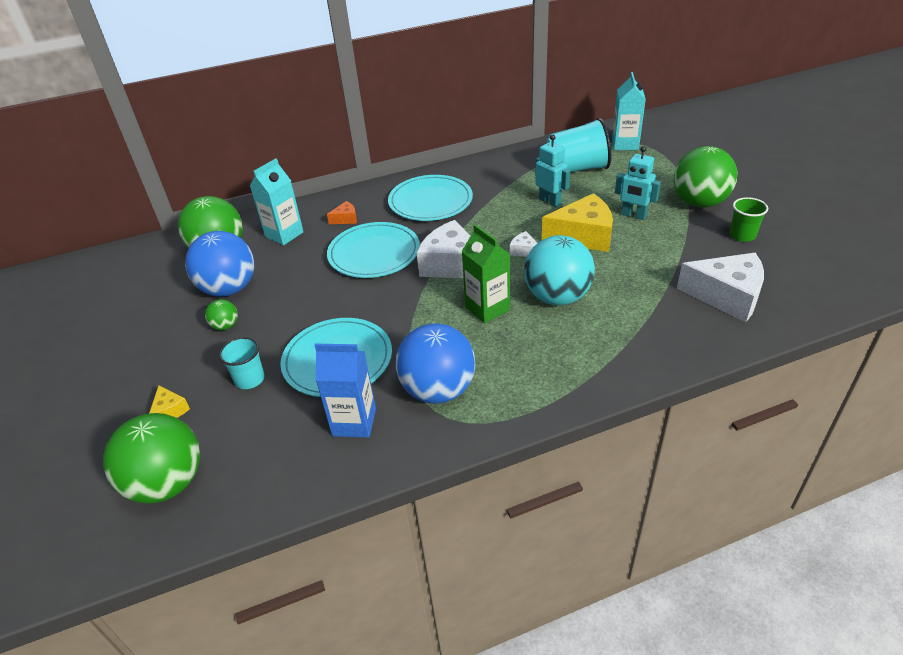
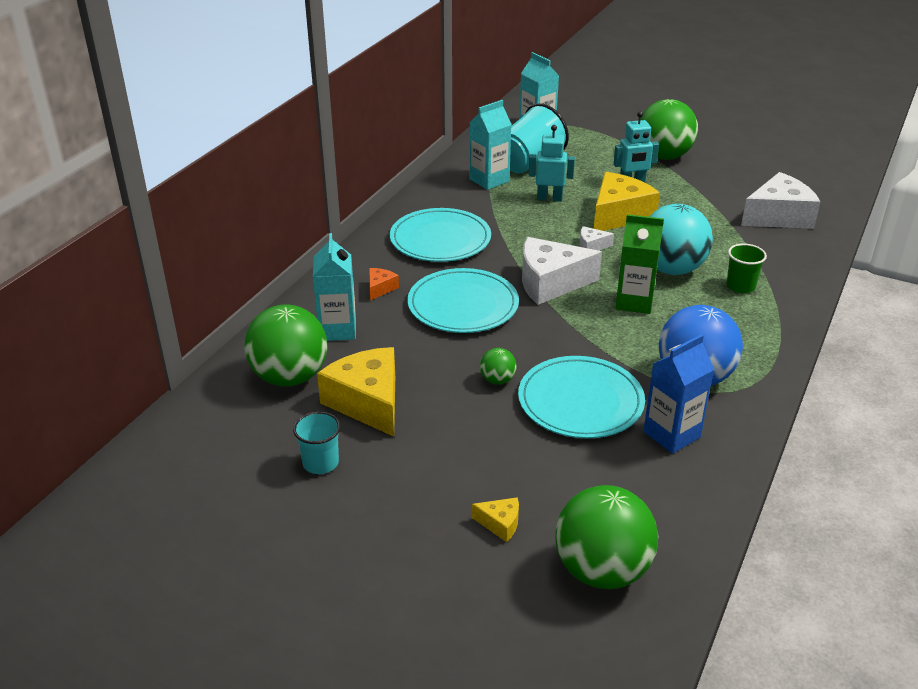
camera: 45 degrees left, 5 degrees down
blue ball [185,231,254,297] -> yellow cheese [317,347,395,437]
green ball [205,299,238,330] -> green ball moved to [480,348,517,385]
turquoise cup [219,337,265,389] -> turquoise cup moved to [293,412,341,474]
green cup [730,197,768,242] -> green cup moved to [726,243,767,293]
none -> turquoise carton [469,100,512,190]

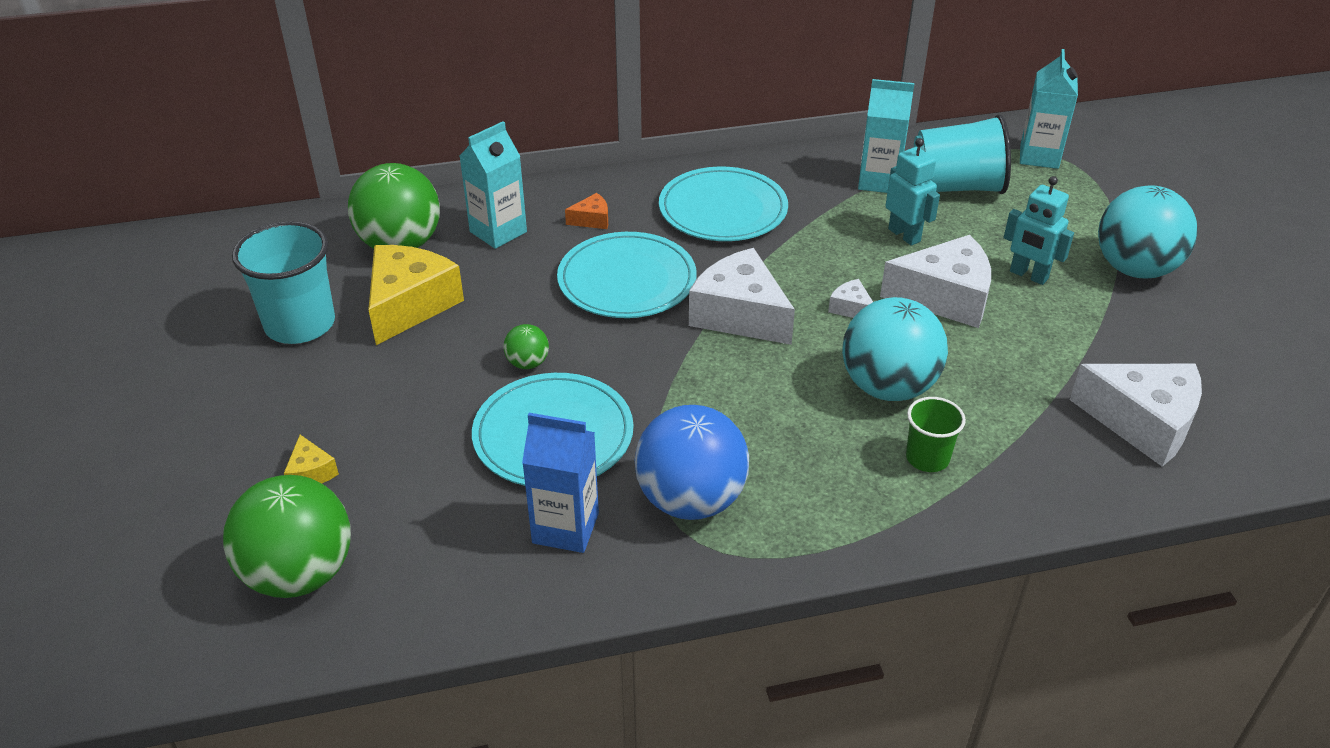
camera: 50 degrees right, 5 degrees up
turquoise cup [293,412,341,474] -> turquoise cup [232,221,335,344], size x1.80
yellow cheese [594,172,660,231] -> white cheese [880,235,991,328]
green carton [616,214,664,314] -> none
green ball [641,99,698,160] -> turquoise ball [1098,185,1198,278]

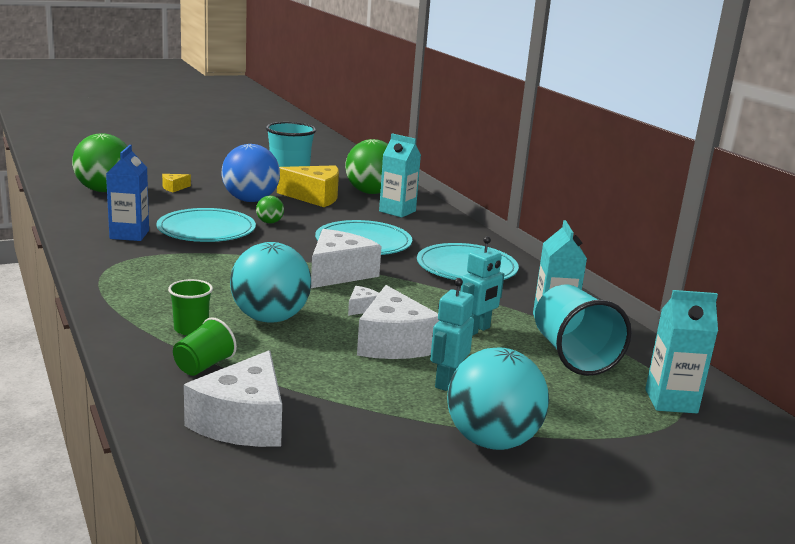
camera: 75 degrees right, 20 degrees down
orange cheese [565,193,608,229] -> none
blue ball [635,405,749,520] -> blue ball moved to [222,144,280,202]
none -> green cup [173,317,237,376]

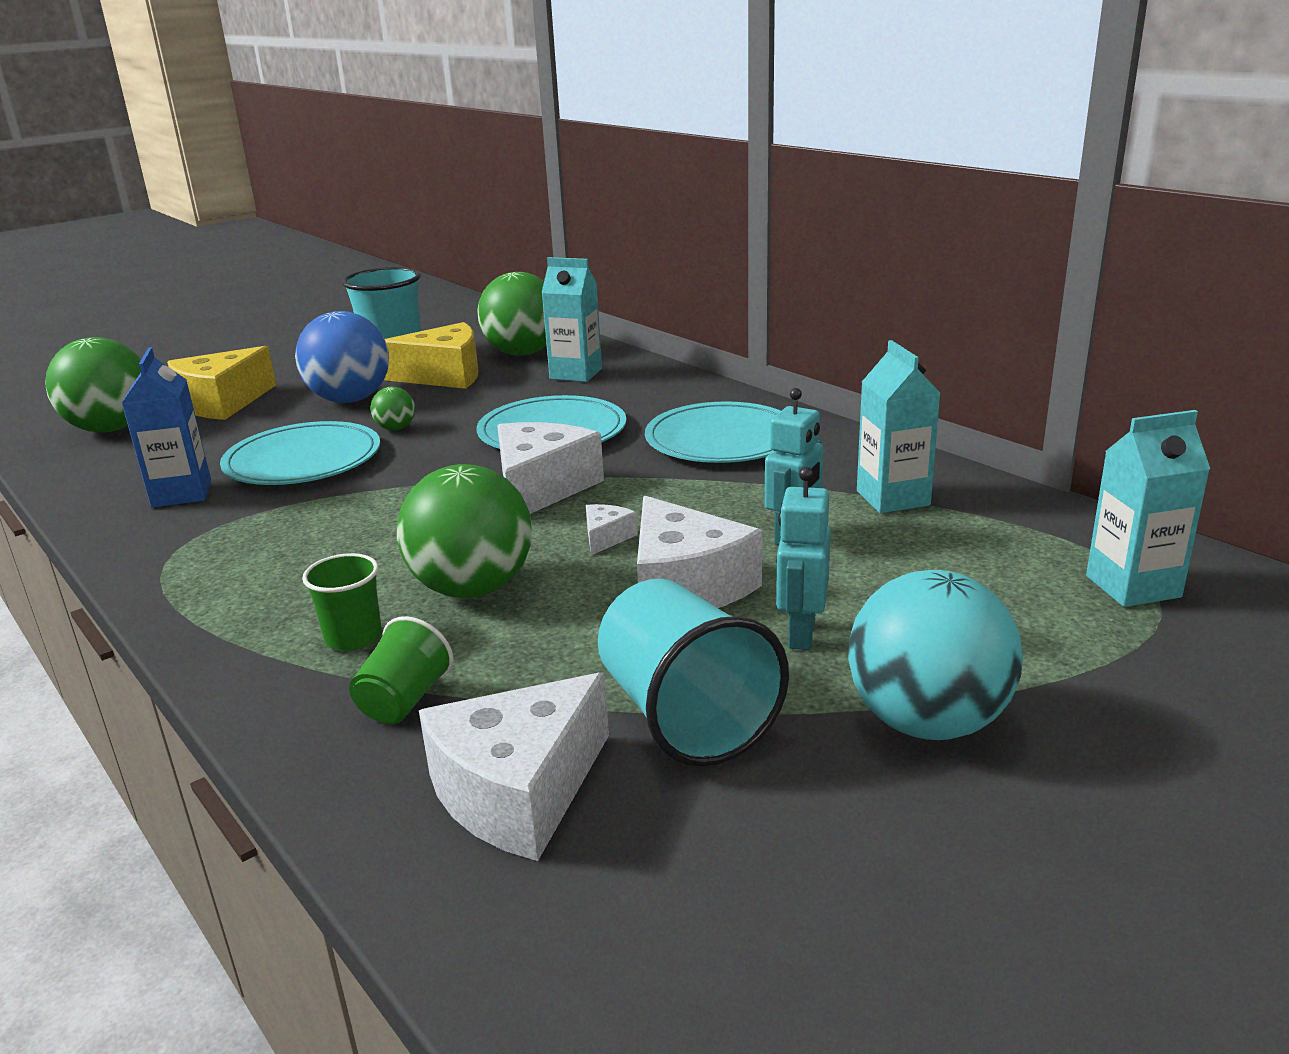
camera: 10 degrees left, 5 degrees up
yellow cheese [162,174,191,192] -> yellow cheese [167,346,276,420], size x2.22
white cheese [184,350,282,447] -> white cheese turned 45 degrees clockwise [419,672,609,861]
turquoise ball [230,242,311,323] -> green ball [397,464,532,598]
turquoise cup [535,285,632,376] -> turquoise cup moved to [598,579,789,766]

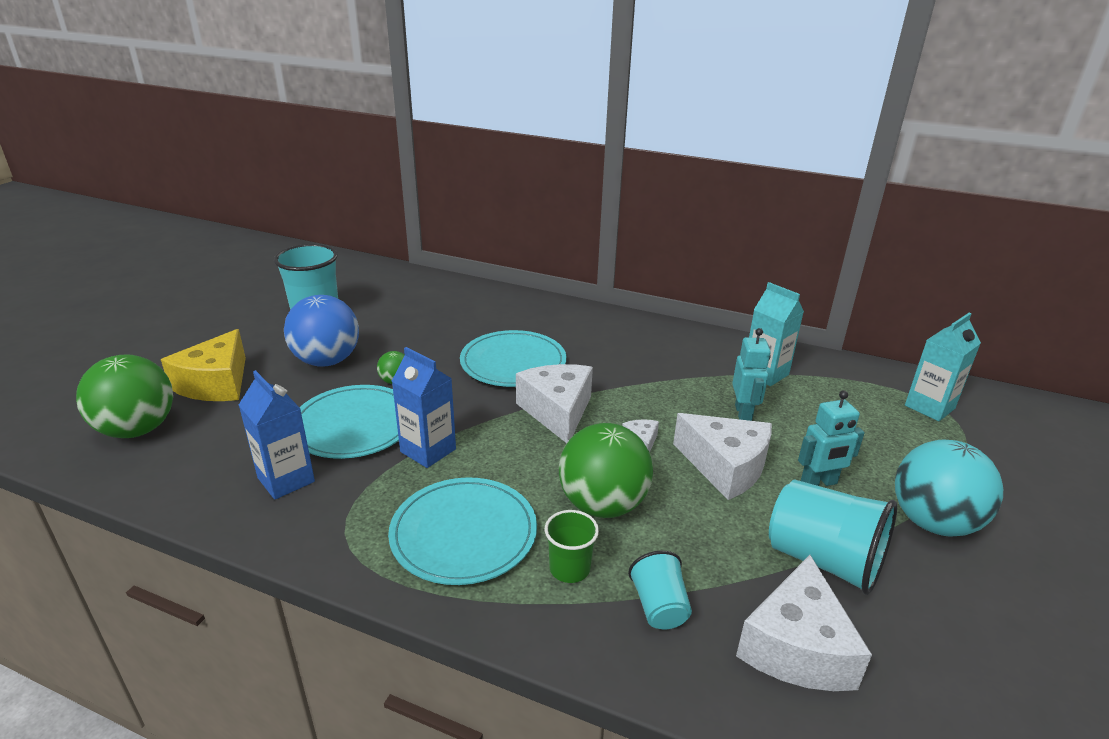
camera: 30 degrees left, 5 degrees up
green cup [349,616,453,724] -> turquoise cup [628,551,692,629]
yellow cheese [384,322,478,389] -> none
green ball [477,272,547,356] -> none
turquoise carton [542,257,602,382] -> none
turquoise plate [645,401,781,463] -> turquoise plate moved to [388,477,537,585]
turquoise robot [776,467,831,650] -> turquoise robot turned 90 degrees counterclockwise [798,390,865,486]
none -> blue carton [392,347,456,468]

